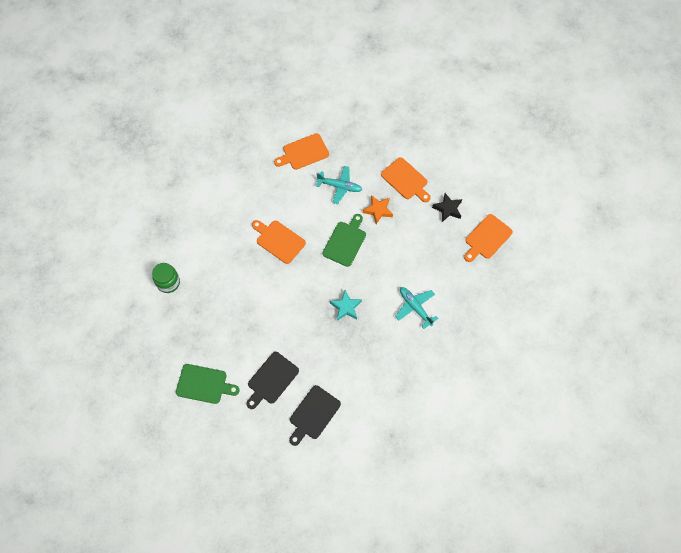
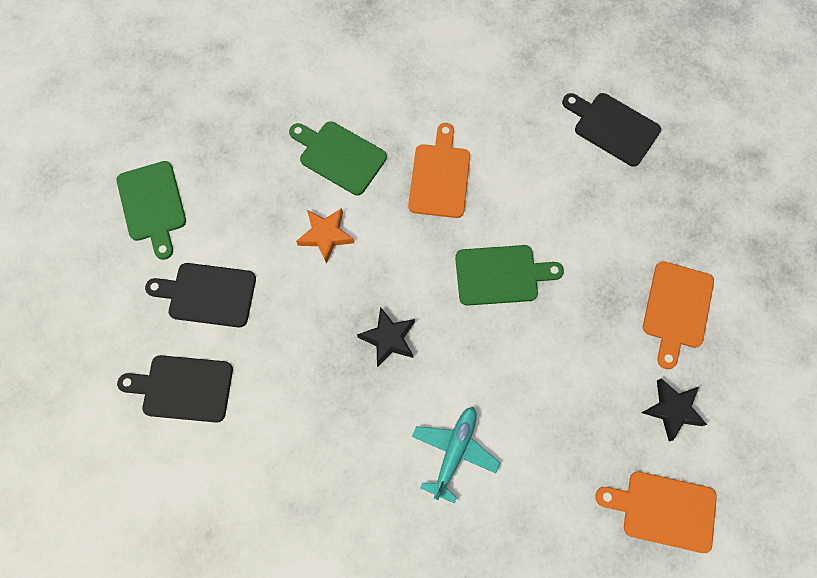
camera: 60 degrees right, 5 degrees up
green jar [152,263,180,293] -> none
orange cutting board [274,133,329,170] -> black cutting board [562,93,661,167]
turquoise plane [316,166,362,204] -> none
turquoise star [330,290,362,321] -> black star [357,307,415,367]
orange star [363,195,393,224] -> orange star moved to [296,208,354,264]
none -> green cutting board [289,121,387,195]

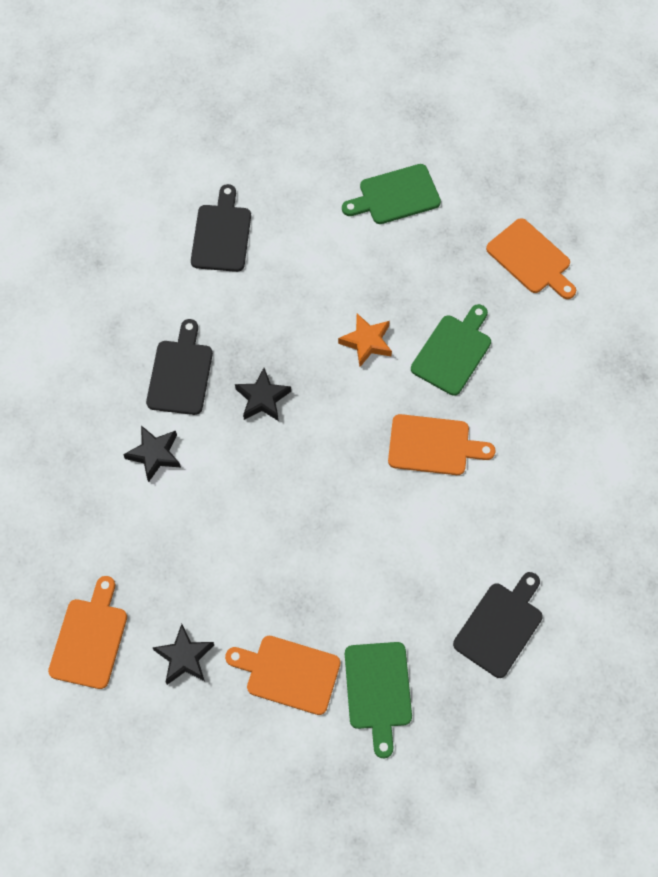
camera: 90 degrees right, 5 degrees down
black cutting board [145,263,256,328] -> black cutting board moved to [146,319,213,415]
turquoise plane [412,407,500,503] -> black star [123,426,181,482]
green cutting board [455,245,564,306] -> green cutting board moved to [345,642,412,758]
none -> orange cutting board [486,218,576,299]

